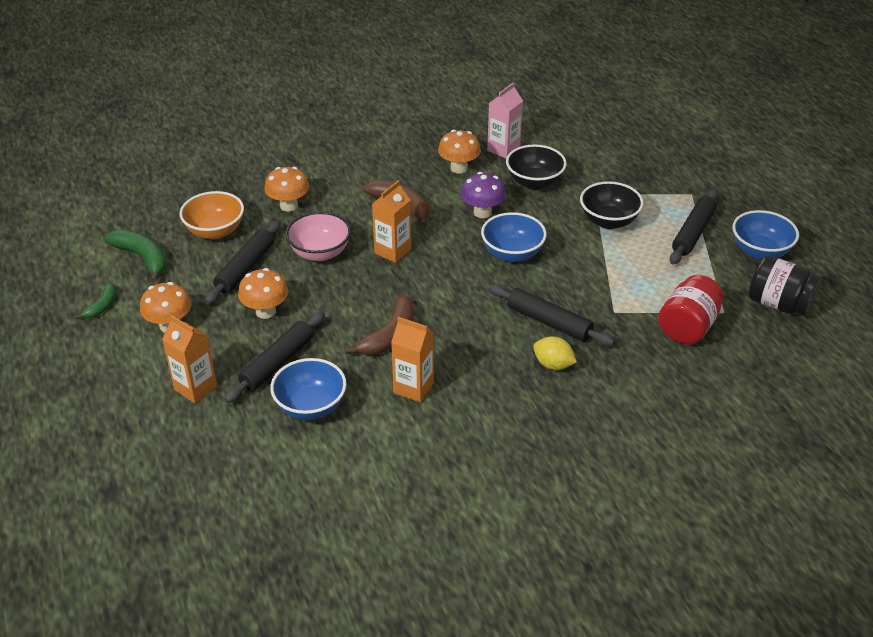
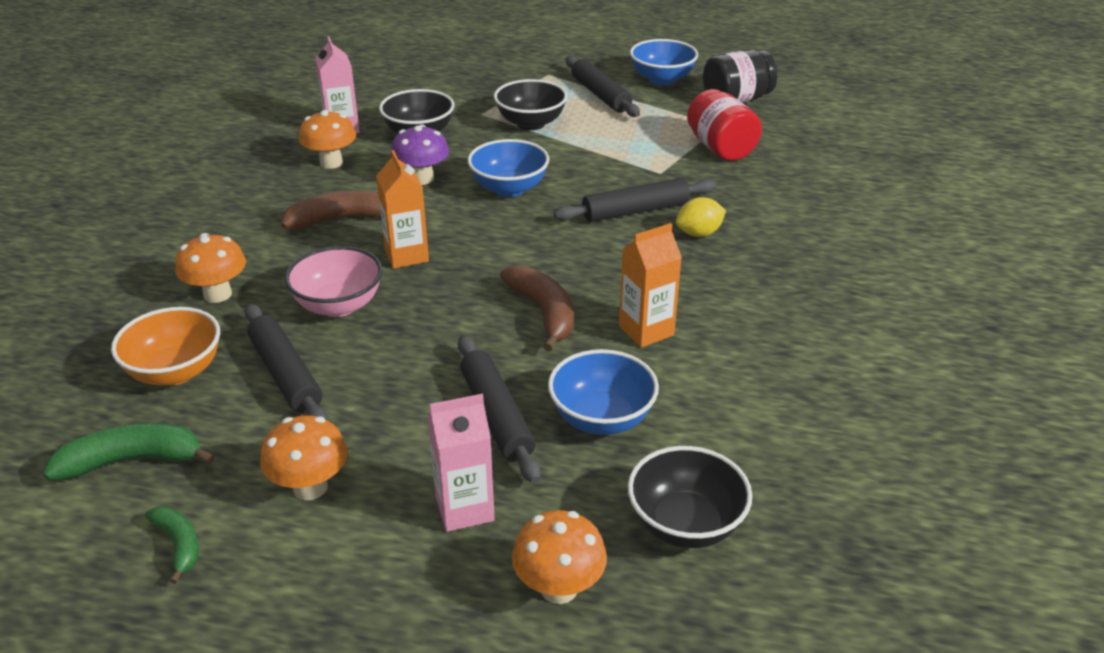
camera: 55 degrees left, 5 degrees down
orange carton [162,315,217,403] -> pink carton [427,394,495,532]
orange mushroom [238,268,288,319] -> orange mushroom moved to [512,510,607,604]
none -> black bowl [628,446,753,548]

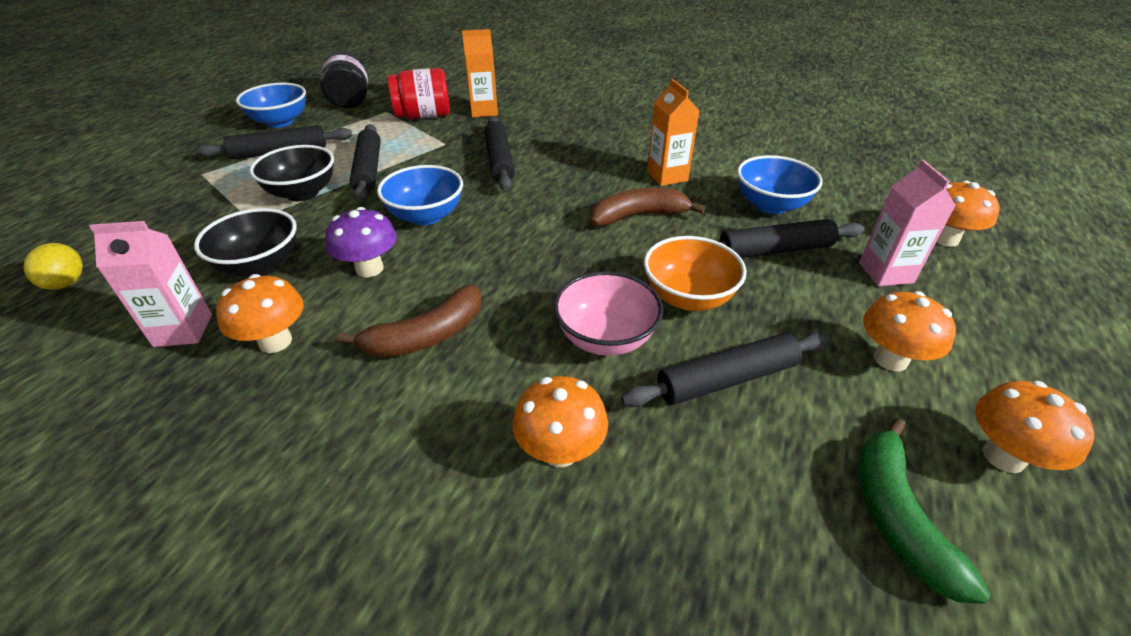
camera: 80 degrees left, 5 degrees up
orange bowl [111,307,220,386] -> orange bowl moved to [644,236,747,311]
green banana [145,506,199,584] -> orange mushroom [975,381,1095,473]
brown banana [281,191,381,230] -> brown banana turned 120 degrees counterclockwise [337,284,482,358]
orange carton [376,150,429,269] -> orange carton moved to [462,29,498,117]
black bowl [628,446,753,548] -> none
yellow lemon [676,197,726,237] -> yellow lemon moved to [23,243,83,290]
none -> black rolling pin [349,124,381,202]

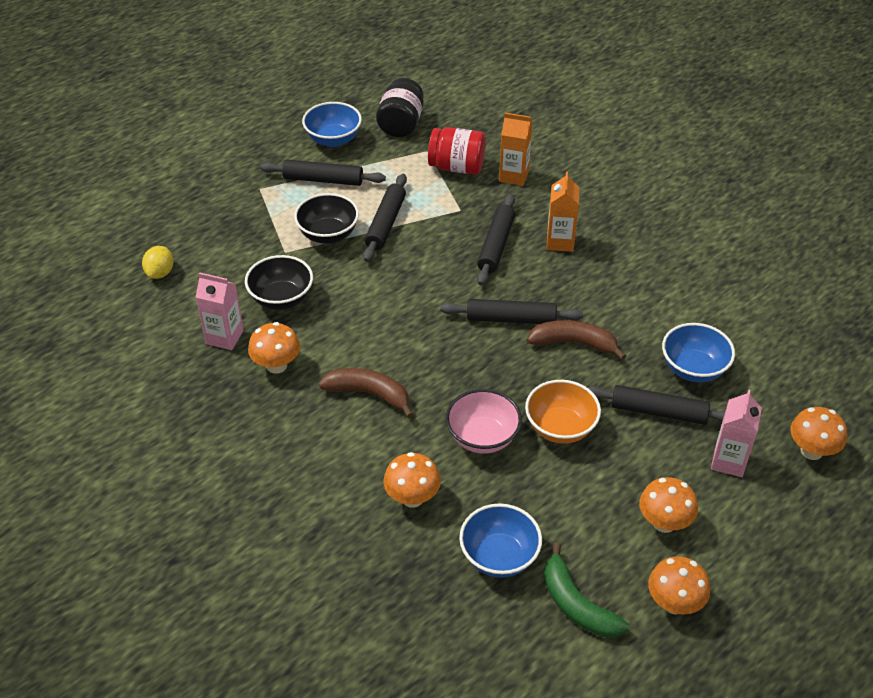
camera: 25 degrees right, 5 degrees up
purple mushroom [325,207,397,277] -> none
brown banana [337,284,482,358] -> brown banana turned 150 degrees counterclockwise [318,368,414,418]
blue bowl [377,165,463,225] -> blue bowl moved to [459,503,542,578]
black rolling pin [621,332,830,407] -> black rolling pin moved to [440,299,583,324]
orange carton [647,79,699,186] -> orange carton moved to [547,172,579,252]
green banana [858,418,990,604] -> green banana turned 60 degrees counterclockwise [544,542,629,638]

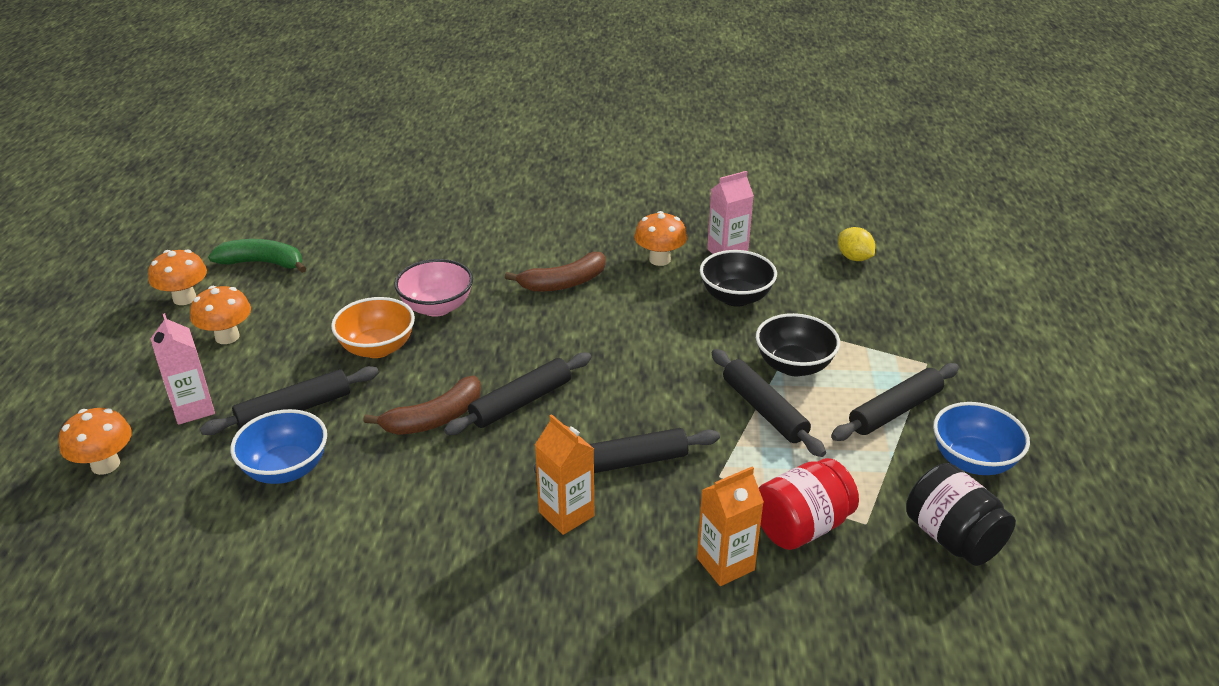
camera: 135 degrees right, 10 degrees down
orange mushroom [383,452,441,508] -> none
blue bowl [459,503,542,578] -> none
black rolling pin [477,194,515,286] -> black rolling pin turned 75 degrees counterclockwise [534,428,720,473]

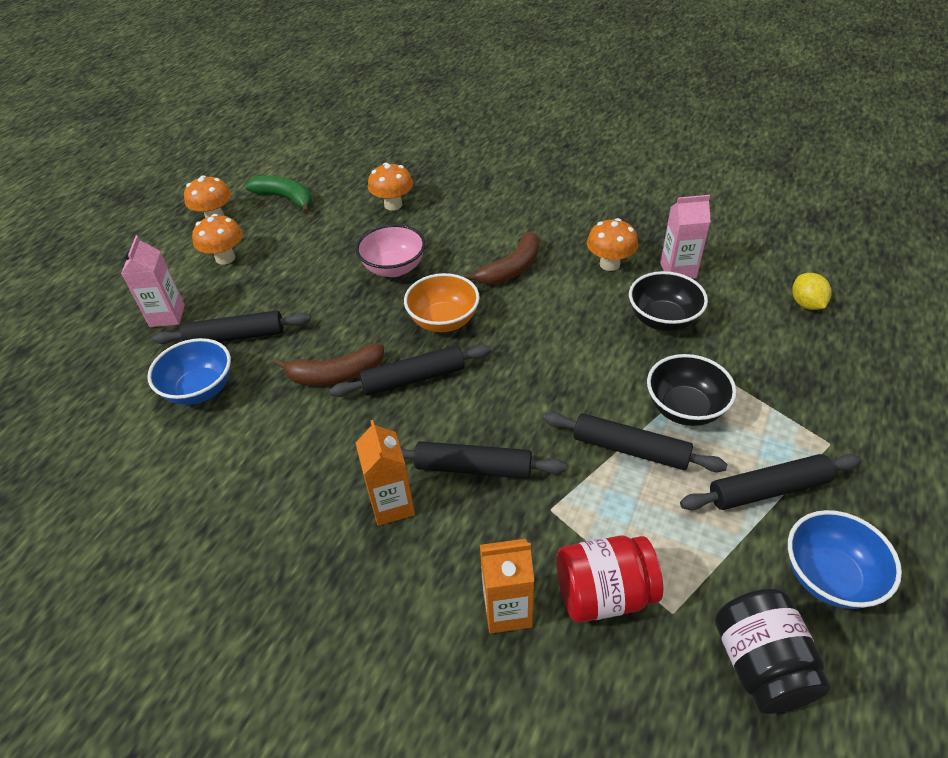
camera: 25 degrees right, 10 degrees up
orange mushroom [59,408,132,475] -> orange mushroom moved to [368,162,413,211]
orange bowl [331,297,415,358] -> orange bowl moved to [404,273,480,332]
brown banana [505,252,606,292] -> brown banana turned 45 degrees counterclockwise [463,232,539,285]
black rolling pin [712,349,826,457] -> black rolling pin turned 60 degrees counterclockwise [543,412,728,472]

